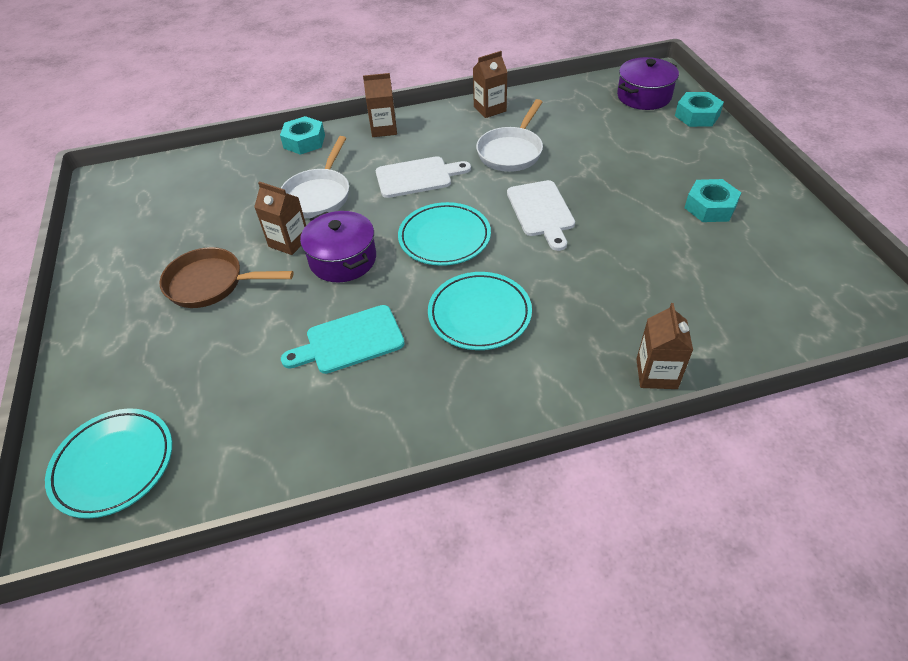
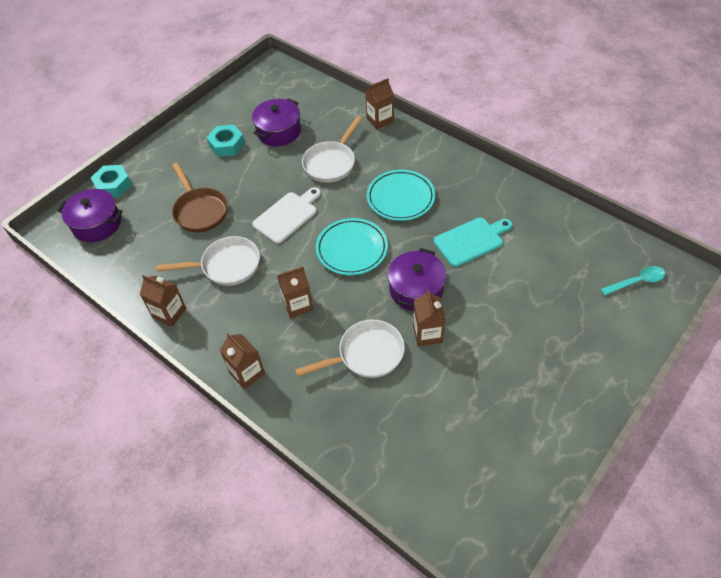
camera: 125 degrees left, 5 degrees up
turquoise plate [45,408,172,519] -> turquoise spoon [600,266,665,296]
brown pan [160,247,294,308] -> brown pan moved to [172,163,228,233]
turquoise nut [280,116,325,155] -> none
turquoise cutting board [281,305,405,374] -> turquoise cutting board turned 60 degrees counterclockwise [434,217,512,267]
white cutting board [376,156,471,198] -> brown carton [277,267,313,318]
none -> purple pot [252,98,301,146]
none -> white pan [302,116,362,183]

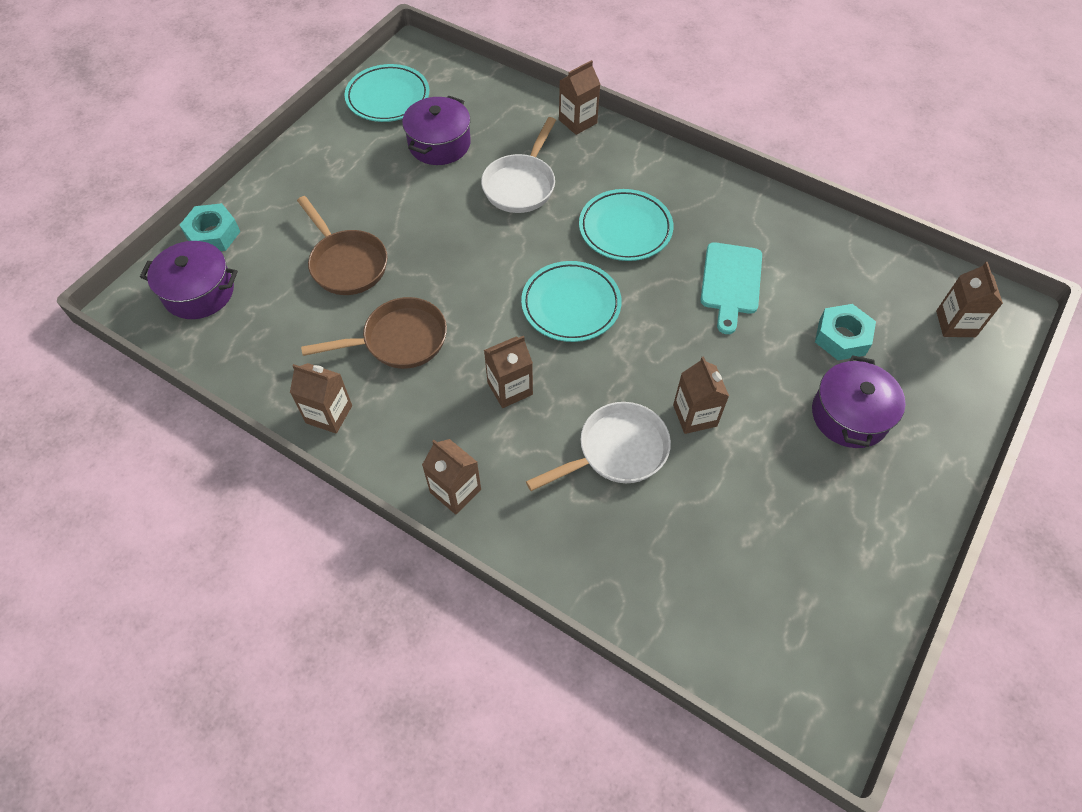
camera: 10 degrees left, 5 degrees up
white pan [157,236,260,286] -> brown pan [301,297,447,369]
turquoise nut [207,125,245,157] -> turquoise nut moved to [815,304,876,360]
white cutting board [252,187,321,243] -> none
purple pot [388,248,446,311] -> purple pot moved to [812,355,906,448]
turquoise cutting board [434,217,512,267] -> turquoise cutting board turned 135 degrees clockwise [701,242,762,334]
turquoise spoon [600,266,665,296] -> brown carton [936,262,1003,337]
none -> turquoise plate [345,64,429,122]

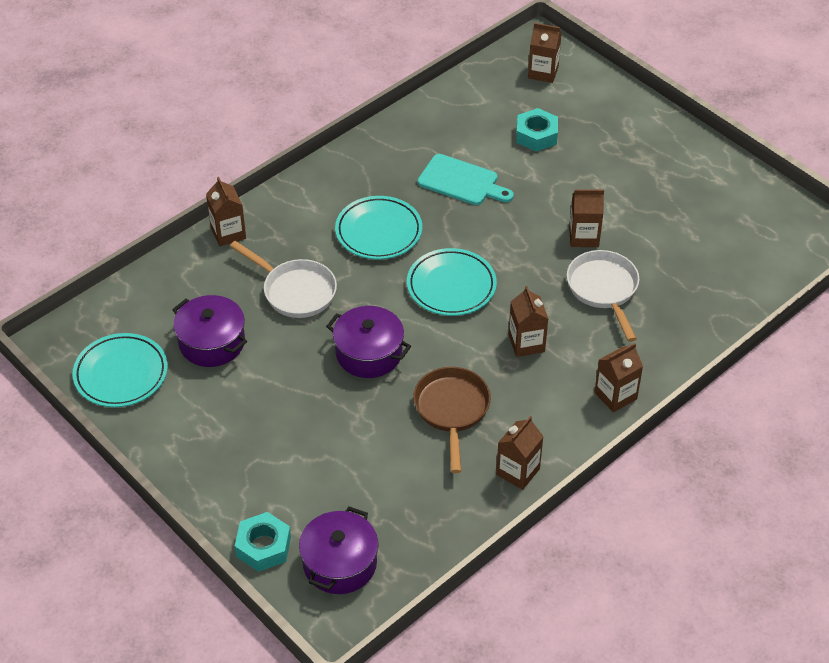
camera: 75 degrees left, 10 degrees down
brown pan [297,196,388,295] -> none
purple pot [812,355,906,448] -> purple pot moved to [326,306,411,378]

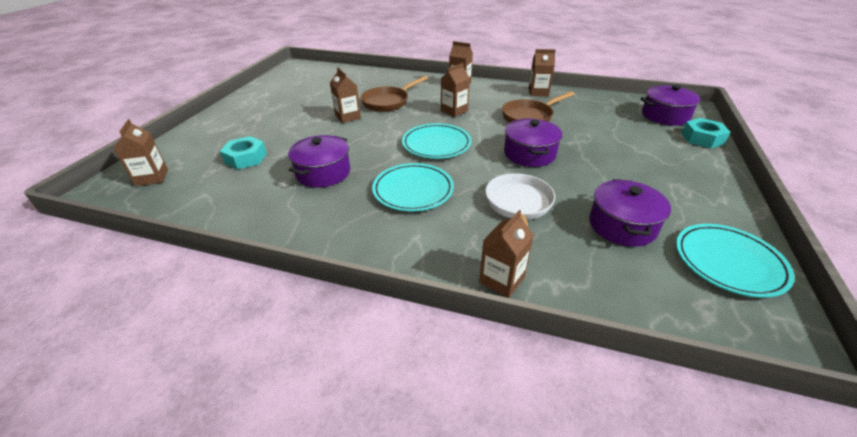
camera: 120 degrees left, 10 degrees down
turquoise cutting board [418,154,514,205] -> purple pot [288,135,350,188]
white pan [567,250,639,342] -> brown pan [361,76,428,112]

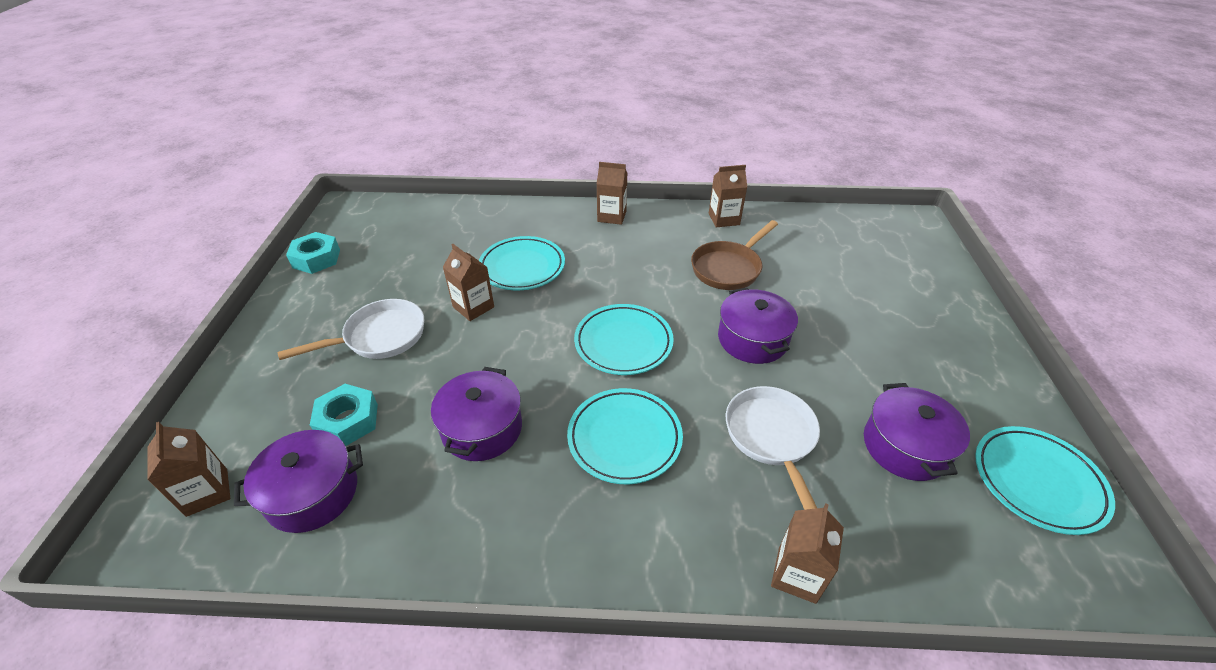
camera: 15 degrees left, 5 degrees up
brown pan [361,76,428,112] -> turquoise plate [479,236,565,290]
brown carton [441,63,470,117] -> none
purple pot [641,85,703,126] -> purple pot moved to [234,430,363,533]
turquoise nut [681,118,730,148] -> turquoise nut moved to [286,232,340,274]
none -> white pan [277,299,424,360]

